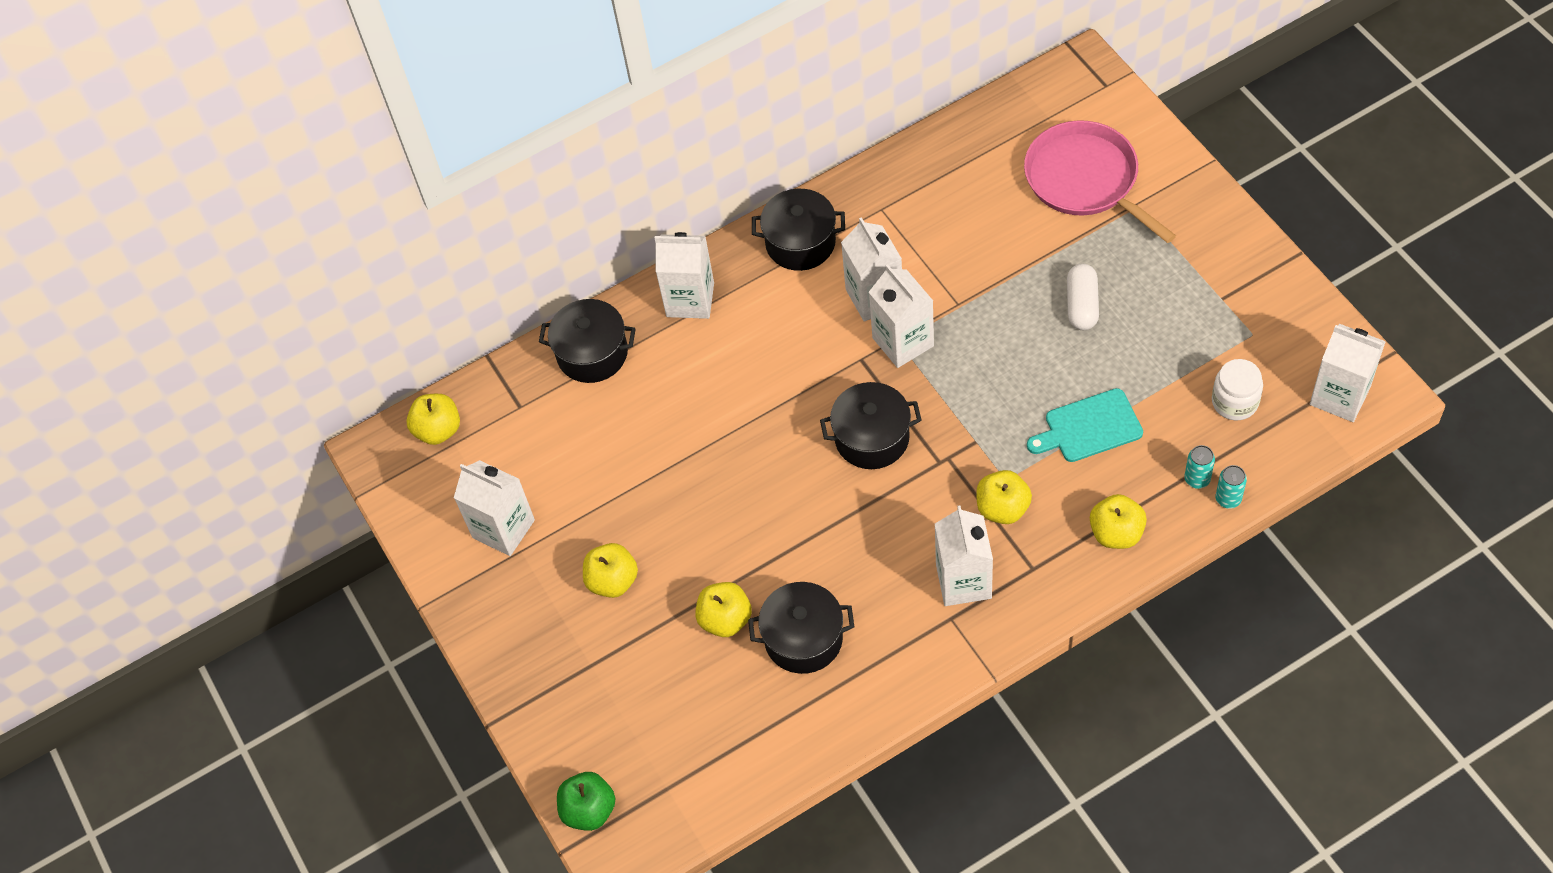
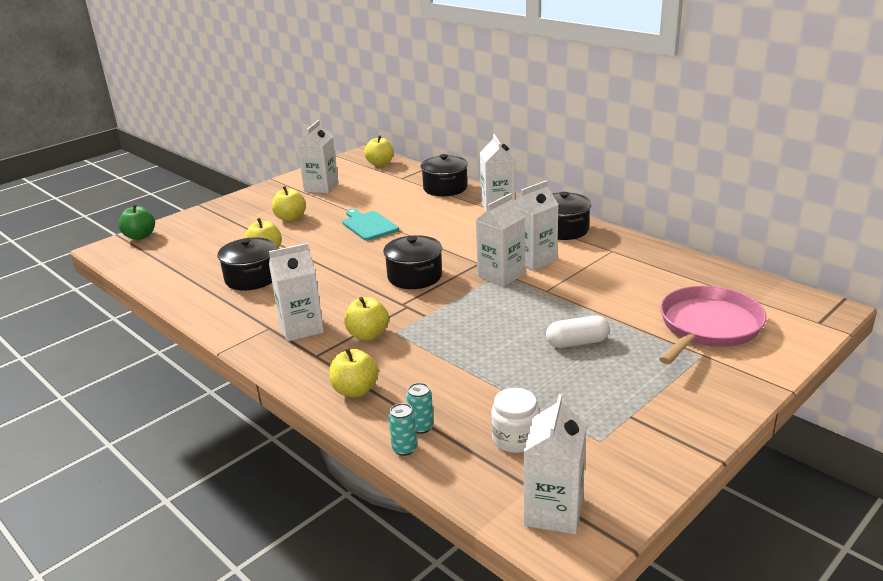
camera: 70 degrees right, 30 degrees down
turquoise cutting board [1027,388,1143,462] -> turquoise cutting board moved to [342,209,399,241]

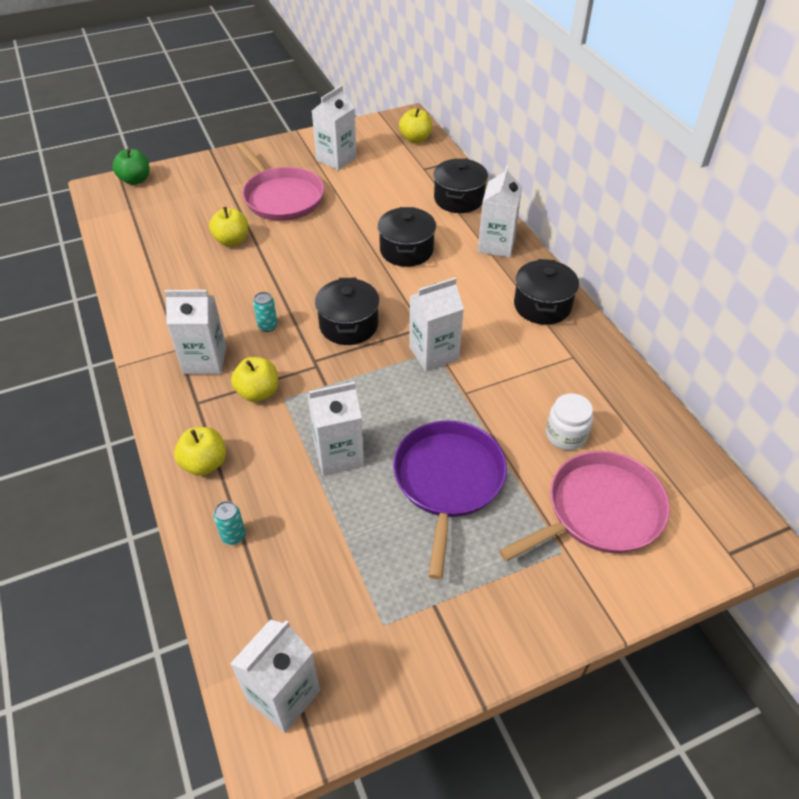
camera: 20 degrees right, 20 degrees up
black pot [218,238,276,291] -> black pot moved to [378,207,436,267]
yellow apple [272,186,306,221] -> pink pan [237,143,324,221]
turquoise cutting board [342,209,399,241] -> none
turquoise can [388,403,417,456] -> turquoise can moved to [253,292,278,332]
white jar [491,388,539,453] -> white jar moved to [546,393,593,450]
white carton [514,180,559,271] -> white carton moved to [307,382,364,476]
white capsule [546,316,610,348] -> purple pan [393,420,507,579]

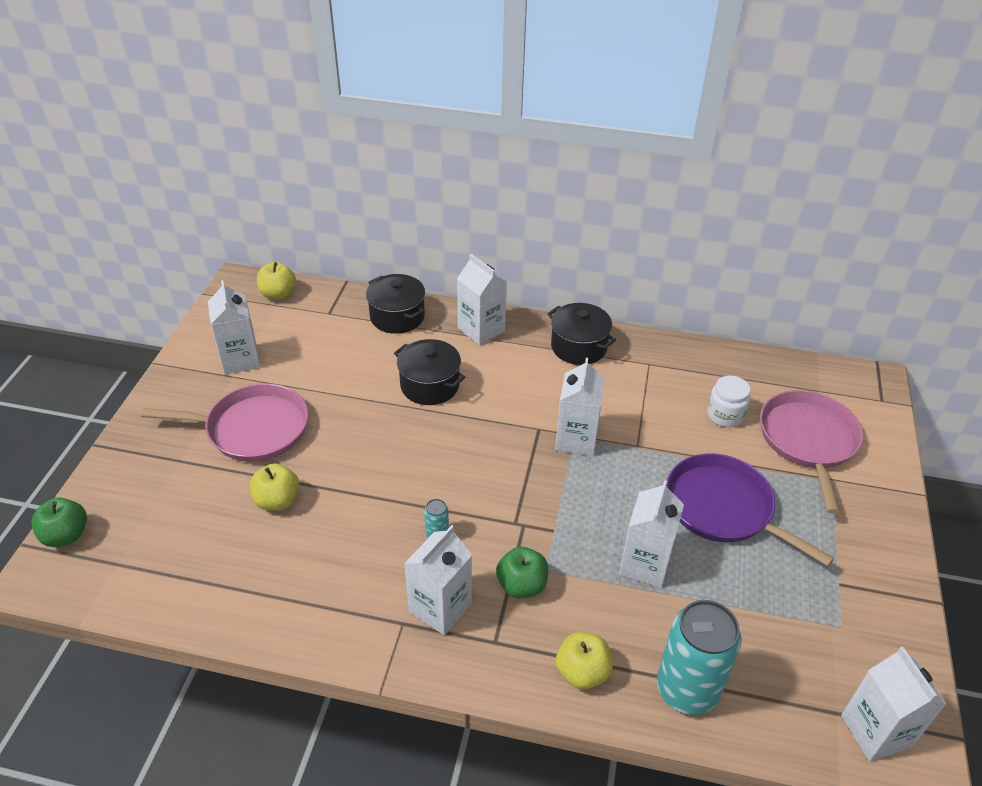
camera: 55 degrees left, 5 degrees down
turquoise can [213,501,246,545] -> turquoise can [657,600,742,715], size x2.37
yellow apple [231,357,278,402] -> green apple [496,547,548,598]
black pot [315,278,380,345] -> none

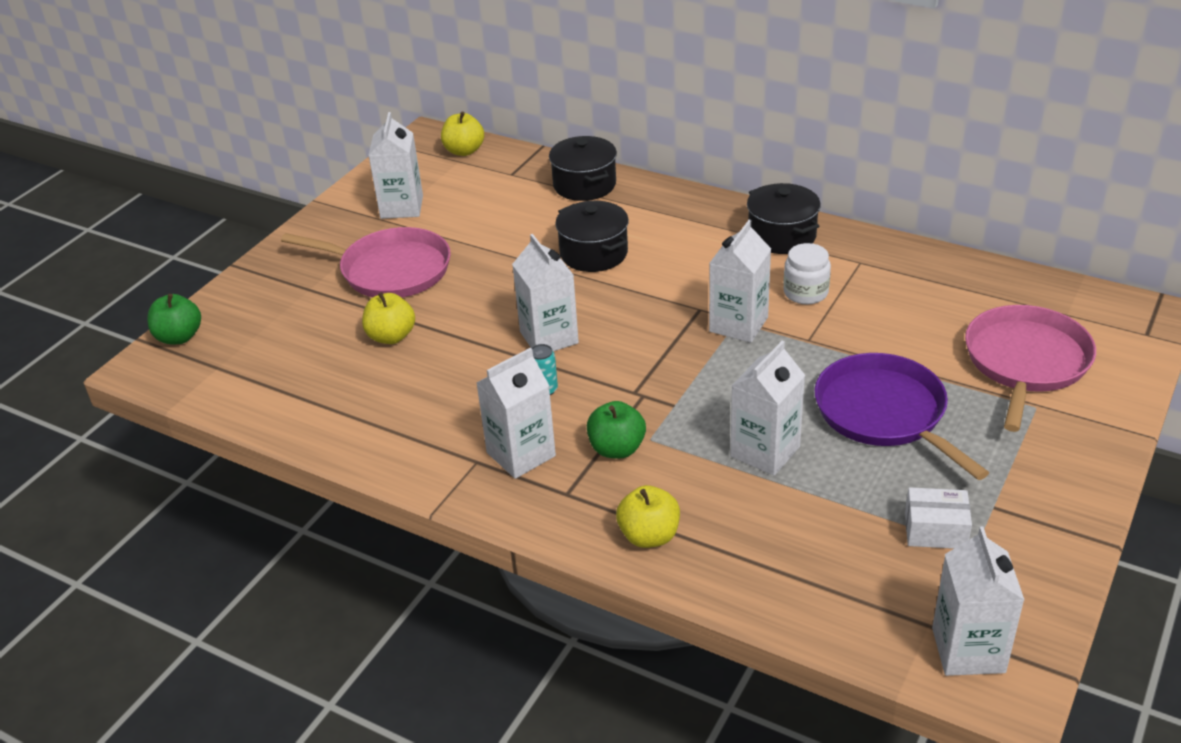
camera: 20 degrees right, 5 degrees down
white carton [457,254,507,345] -> white carton moved to [512,234,579,351]
turquoise can [657,600,742,715] -> none
white jar [707,376,751,427] -> white jar moved to [783,243,831,304]
none -> white box [905,487,972,549]

